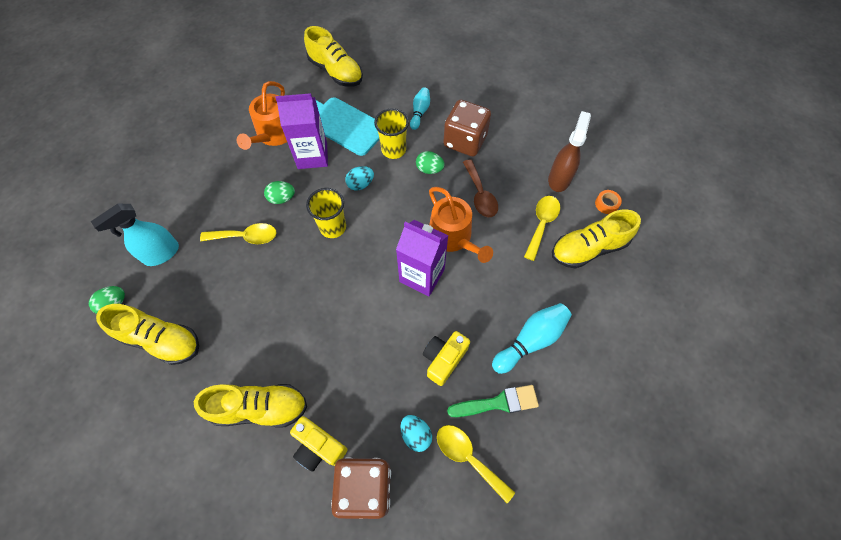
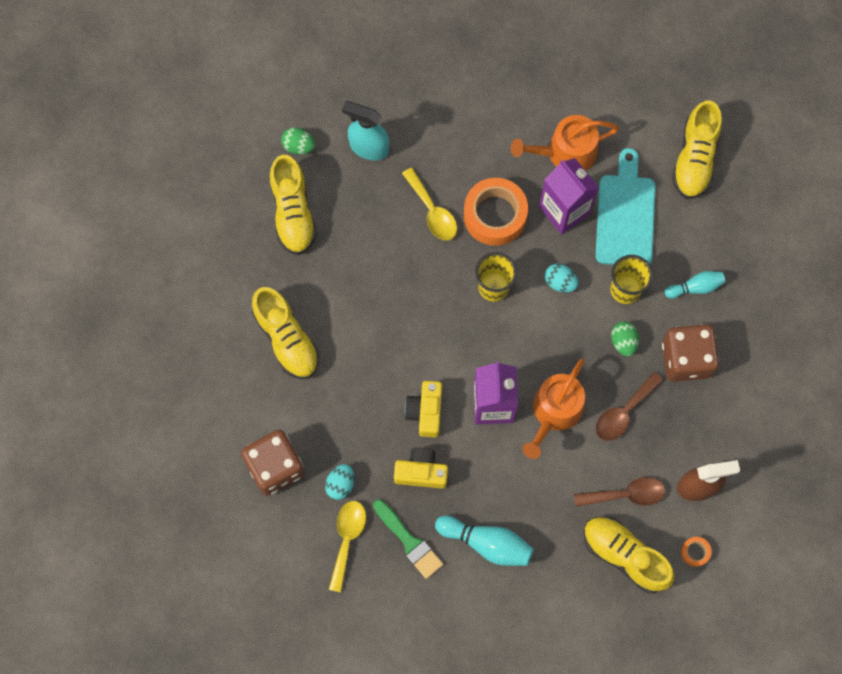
camera: 60 degrees right, 10 degrees up
green egg [264,181,295,204] -> orange tape [464,178,528,246]
yellow camera [290,416,348,472] -> yellow camera moved to [404,381,442,438]
yellow spoon [524,196,560,261] -> brown spoon [574,477,665,507]

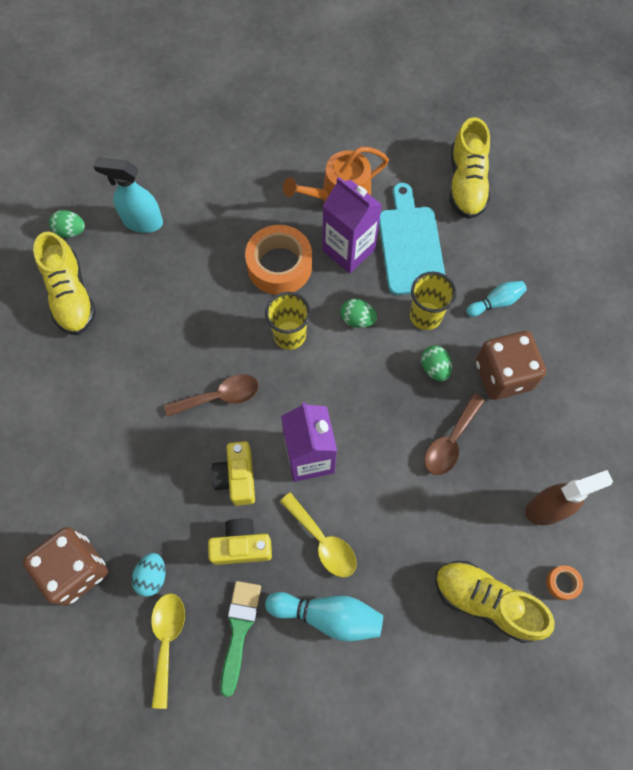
camera: 10 degrees left, 5 degrees down
yellow shoe [252,287,319,379] -> none
green brush [373,499,443,579] -> green brush turned 120 degrees counterclockwise [221,581,261,697]
yellow spoon [402,168,457,240] -> yellow spoon moved to [280,492,357,577]
orange watering can [523,358,585,459] -> none
turquoise egg [545,264,578,293] -> green egg [340,299,377,328]
brown spoon [574,477,665,507] -> brown spoon moved to [164,374,259,417]

